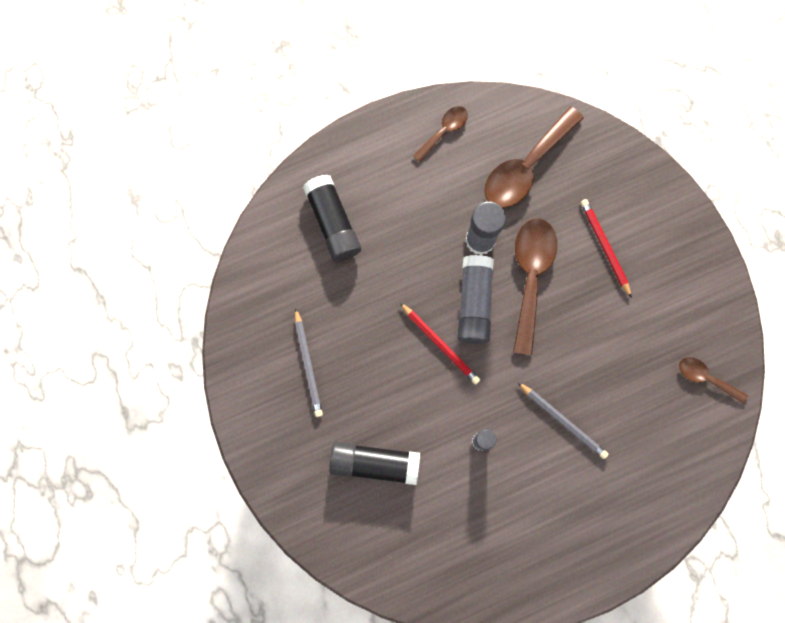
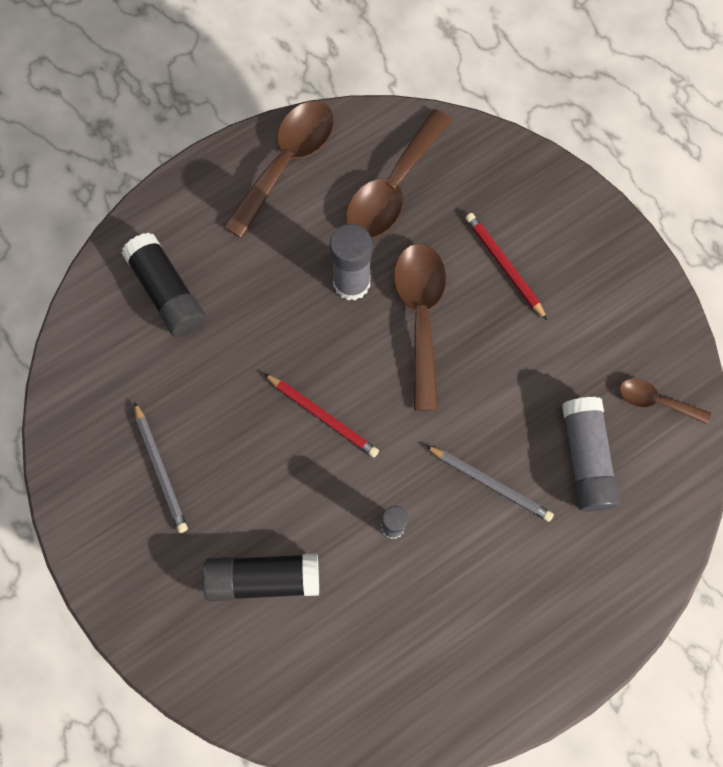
camera: 10 degrees left, 5 degrees down
brown spoon [413,106,468,162] -> brown spoon [223,101,334,238], size x1.87
grey glue stick [458,255,494,344] -> grey glue stick moved to [562,397,620,512]

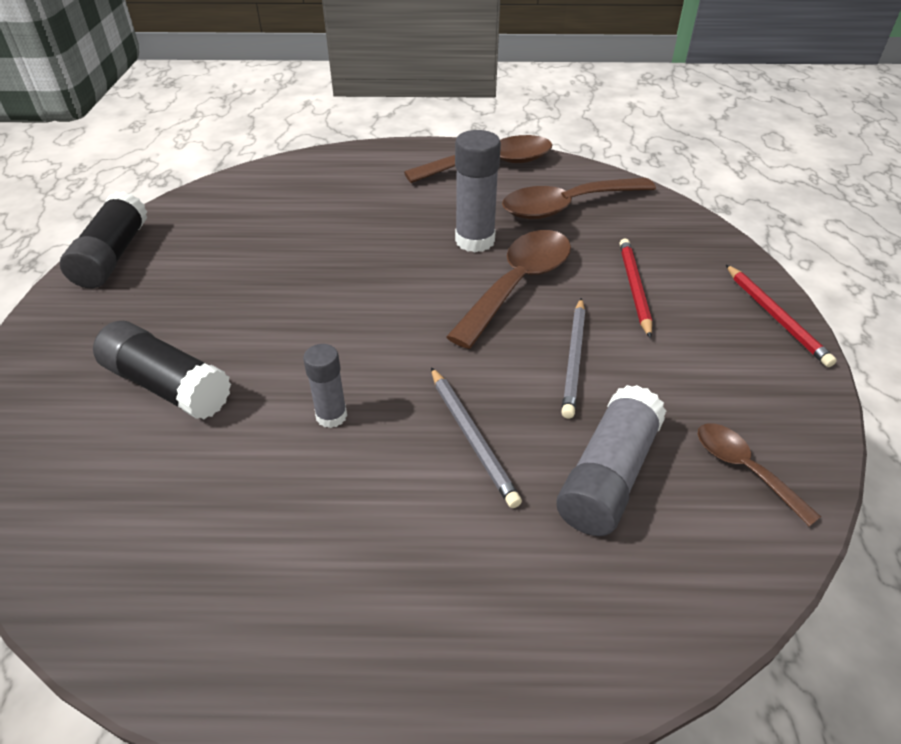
camera: 35 degrees right, 30 degrees down
black glue stick [122,233,205,337] -> black glue stick moved to [60,191,147,288]
grey pencil [134,402,188,533] -> grey pencil moved to [561,298,585,419]
red pencil [264,373,379,457] -> red pencil moved to [726,265,837,367]

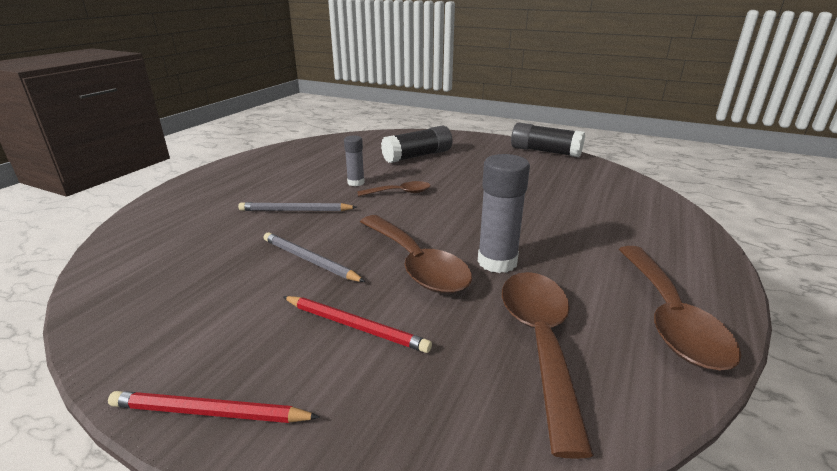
camera: 115 degrees right, 15 degrees down
grey glue stick [556,385,666,536] -> none
brown spoon [698,423,821,526] -> brown spoon moved to [357,181,431,197]

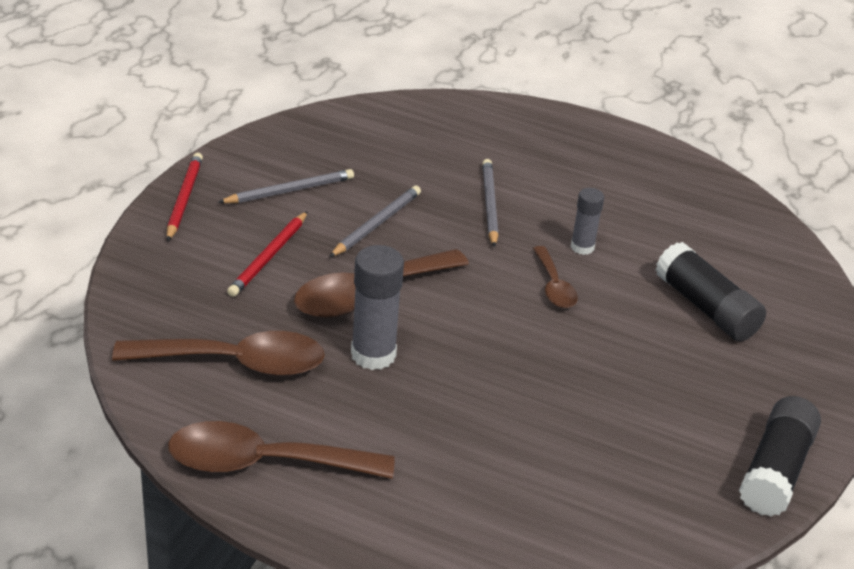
camera: 85 degrees right, 10 degrees up
none -> grey pencil [218,169,354,203]

